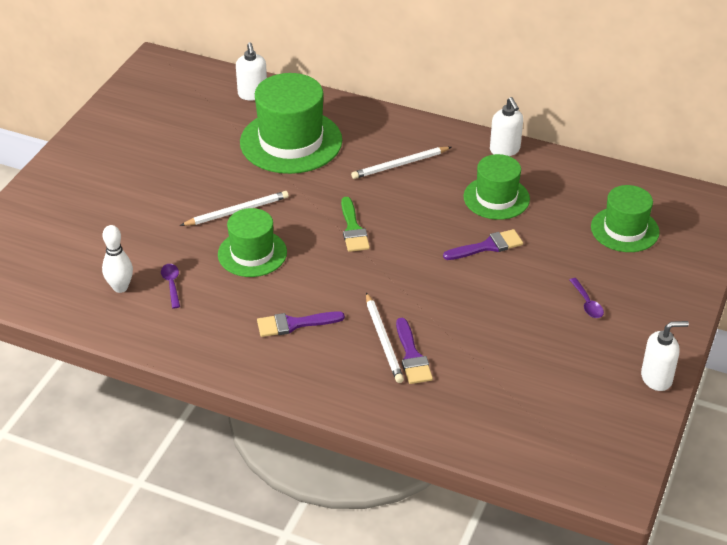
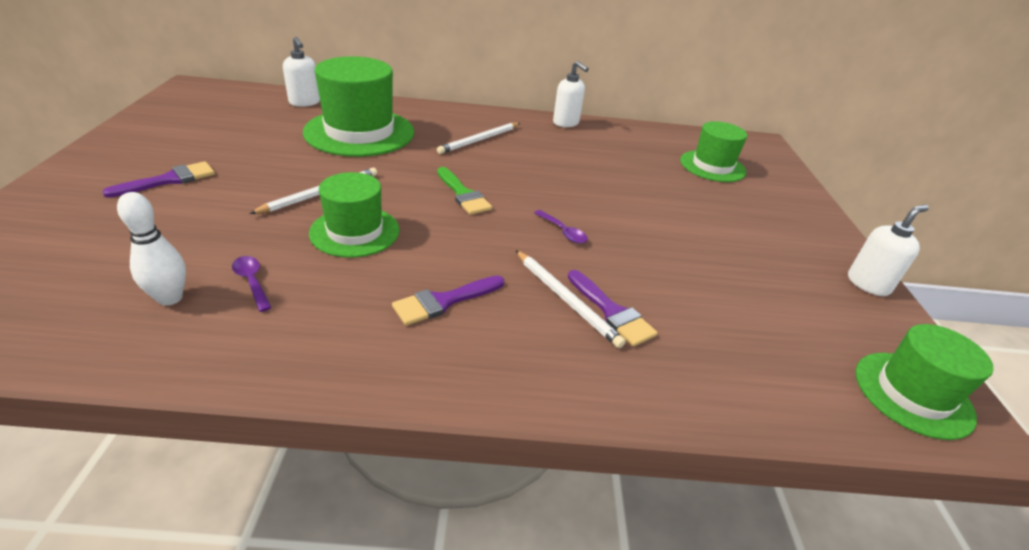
camera: 25 degrees left, 5 degrees down
purple brush [443,229,523,260] -> purple brush moved to [102,161,215,198]
green hat [463,154,530,220] -> green hat moved to [855,324,993,440]
purple spoon [570,278,604,318] -> purple spoon moved to [534,210,588,244]

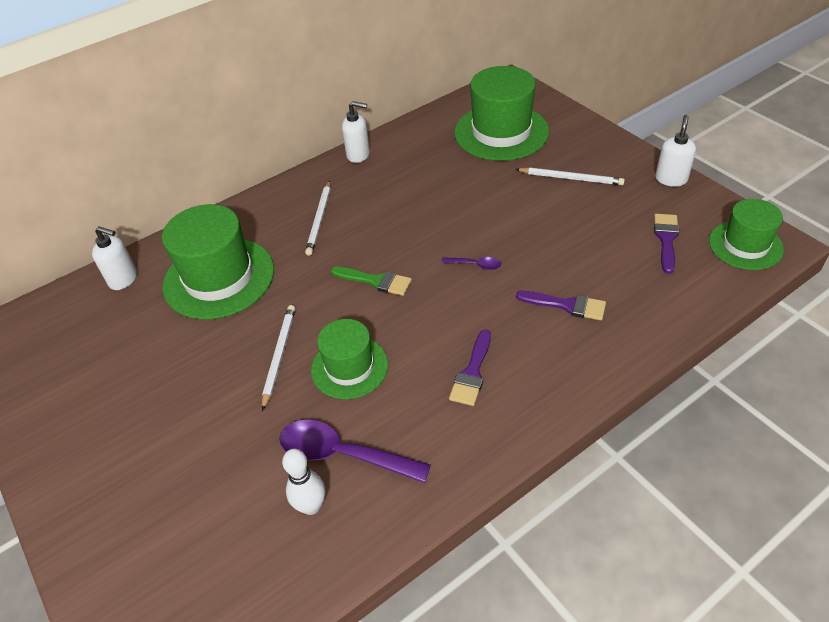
camera: 30 degrees left, 10 degrees up
purple brush [102,161,215,198] -> purple brush moved to [654,214,679,274]
purple spoon [232,256,272,312] -> purple spoon [279,420,431,483], size x2.11
white pencil [516,250,626,348] -> white pencil moved to [516,167,625,185]
green hat [680,121,747,182] -> green hat [454,66,549,161], size x1.62

